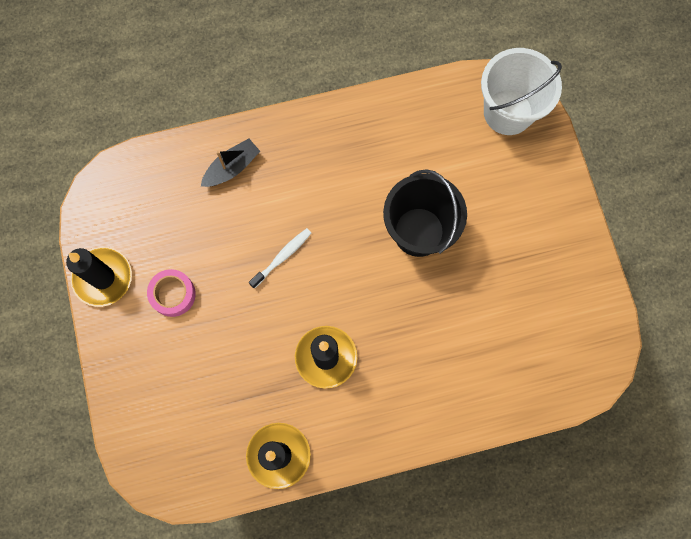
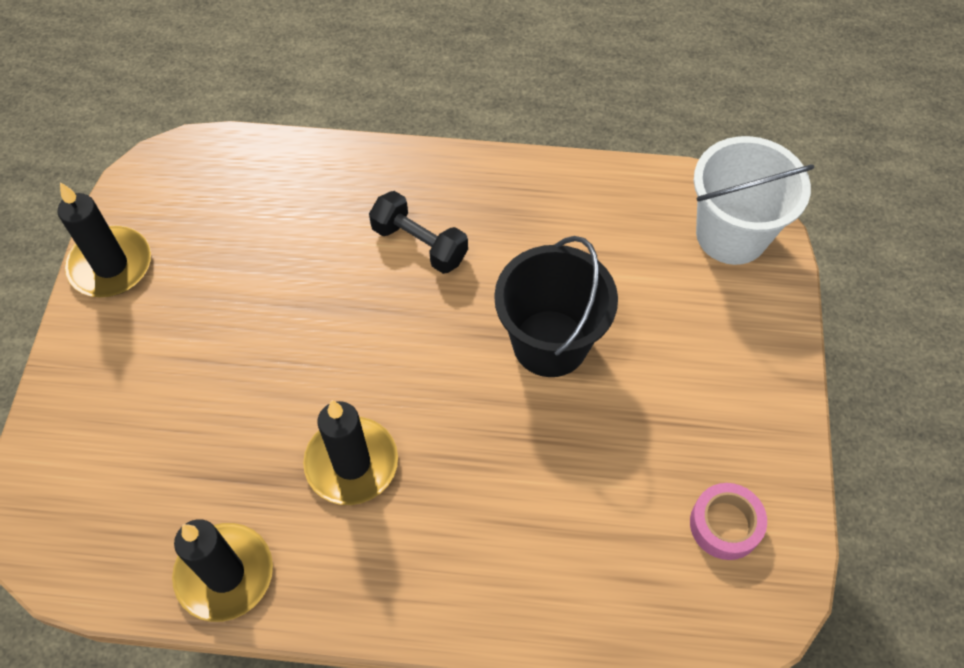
camera: 20 degrees right, 15 degrees down
pink tape [147,269,196,317] -> pink tape moved to [690,483,767,560]
black boat [201,139,260,187] -> none
white toothbrush [249,228,311,289] -> none
none -> black dumbbell [369,191,468,274]

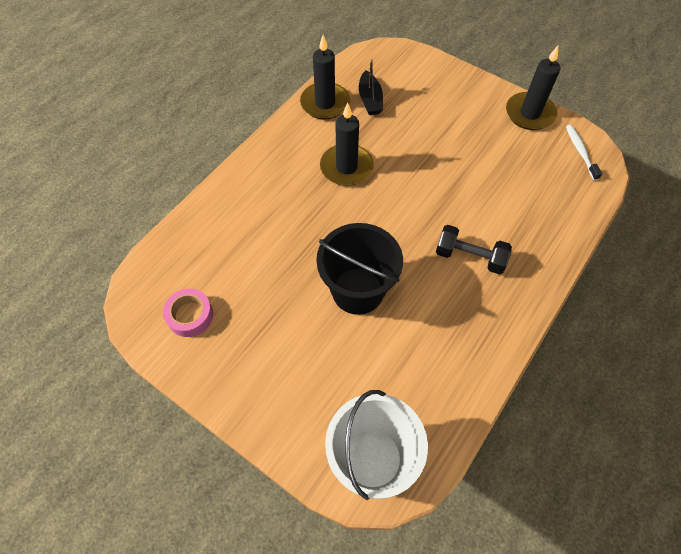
camera: 120 degrees right, 0 degrees up
black dumbbell [369,191,468,274] -> black dumbbell turned 45 degrees clockwise [436,225,512,274]
none -> black boat [359,58,383,115]
none -> white toothbrush [566,125,602,180]

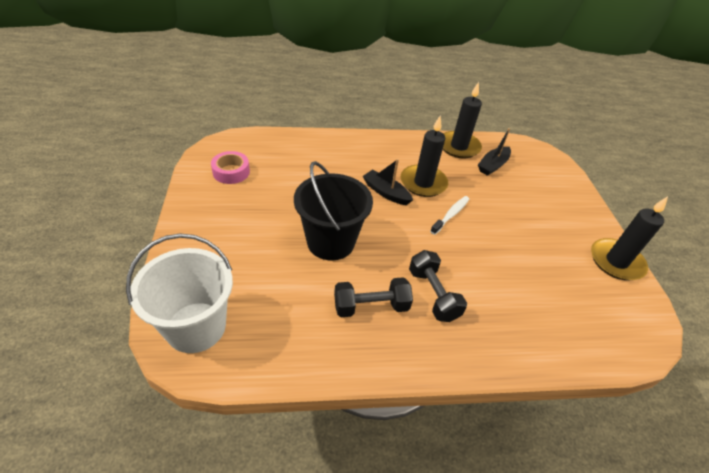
camera: 45 degrees right, 15 degrees down
white toothbrush [566,125,602,180] -> white toothbrush moved to [430,196,469,235]
none -> black dumbbell [334,277,413,317]
none -> black boat [363,159,413,205]

